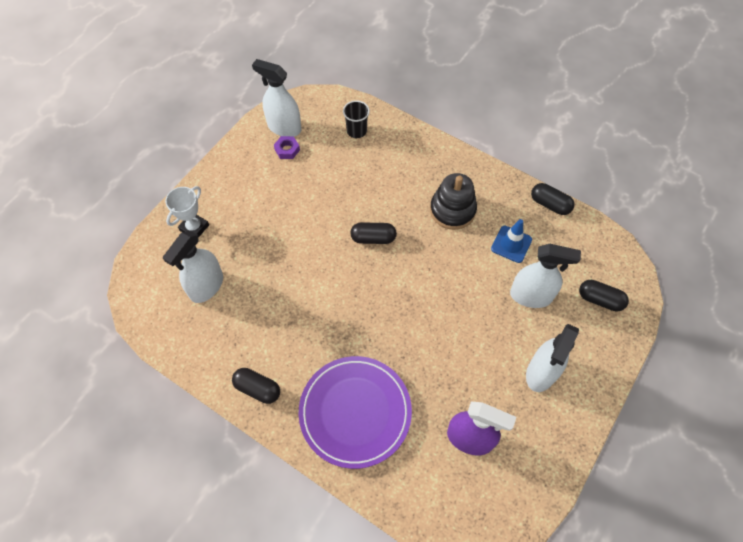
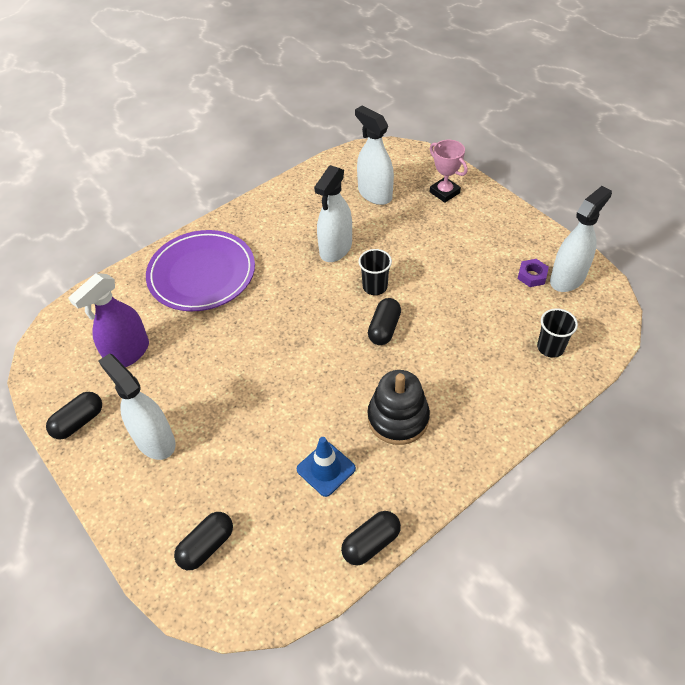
camera: 110 degrees right, 10 degrees down
white trophy [165,186,209,238] -> pink trophy [430,140,468,203]
black capsule [232,368,280,404] -> black capsule moved to [46,392,102,439]
white spray bottle [510,244,581,308] -> white spray bottle moved to [314,165,352,262]
none -> black cup [359,249,392,295]

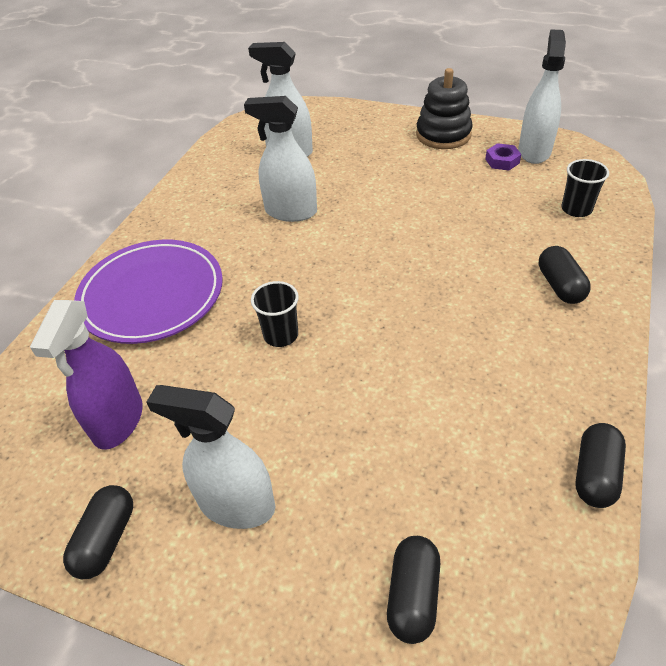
camera: 30 degrees left, 5 degrees down
blue traffic cone [297,437,356,497] -> none
white spray bottle [314,165,352,262] -> white spray bottle turned 105 degrees clockwise [244,96,317,222]
black cup [359,249,392,295] -> black cup moved to [251,281,299,347]
black stacking toy [367,370,430,445] -> black stacking toy moved to [416,68,473,149]
black capsule [368,298,401,345] -> black capsule moved to [539,246,591,304]
pink trophy [430,140,468,203] -> none

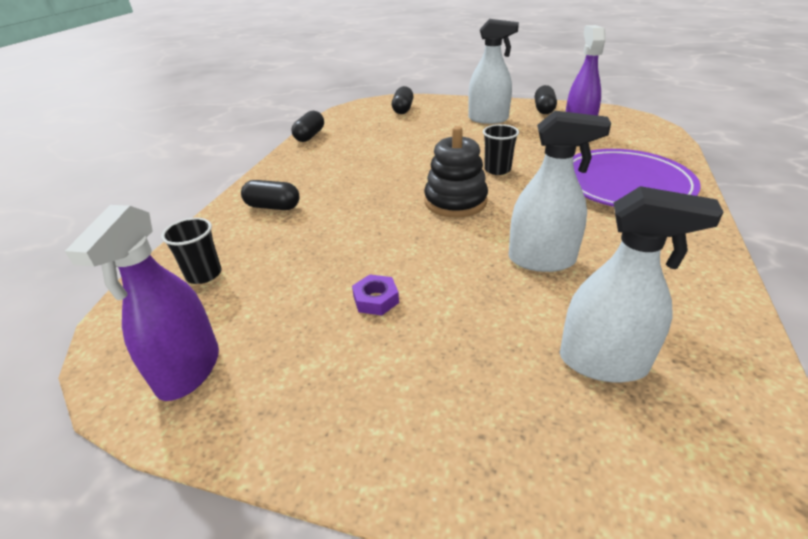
camera: 175 degrees right, 10 degrees down
black stacking toy [416,68,473,149] -> black stacking toy moved to [424,126,488,218]
purple nut [485,143,521,171] -> purple nut moved to [352,274,399,315]
white spray bottle [518,29,566,164] -> purple spray bottle [65,205,219,401]
black capsule [539,246,591,304] -> black capsule turned 60 degrees counterclockwise [241,180,299,210]

